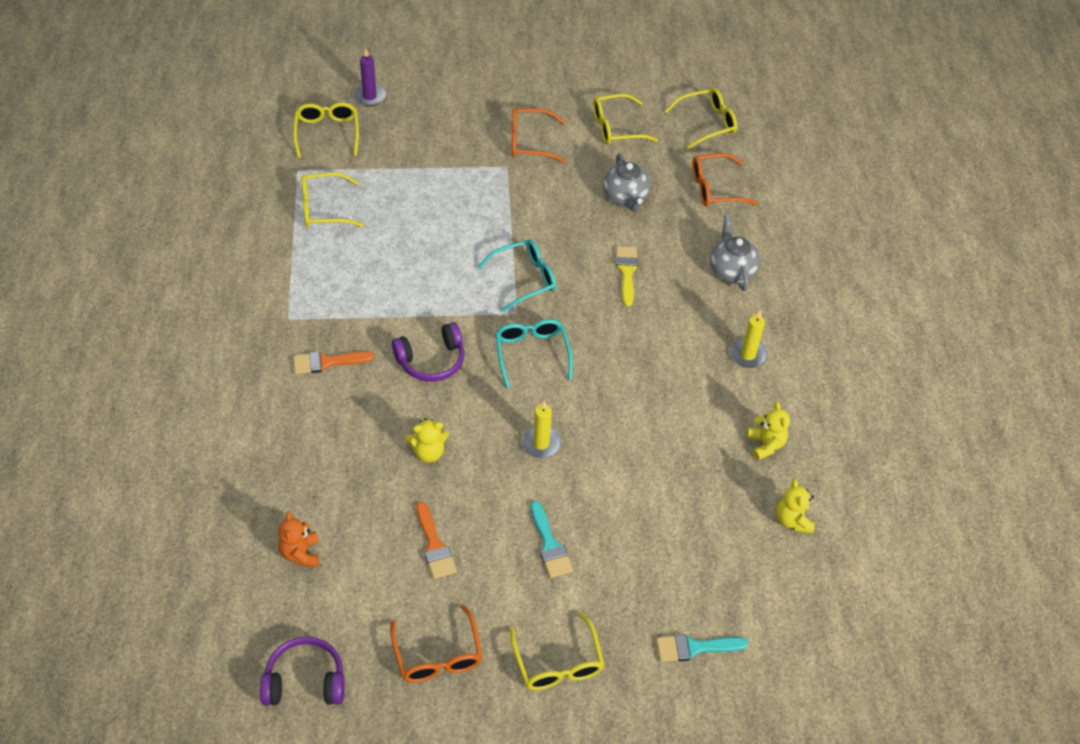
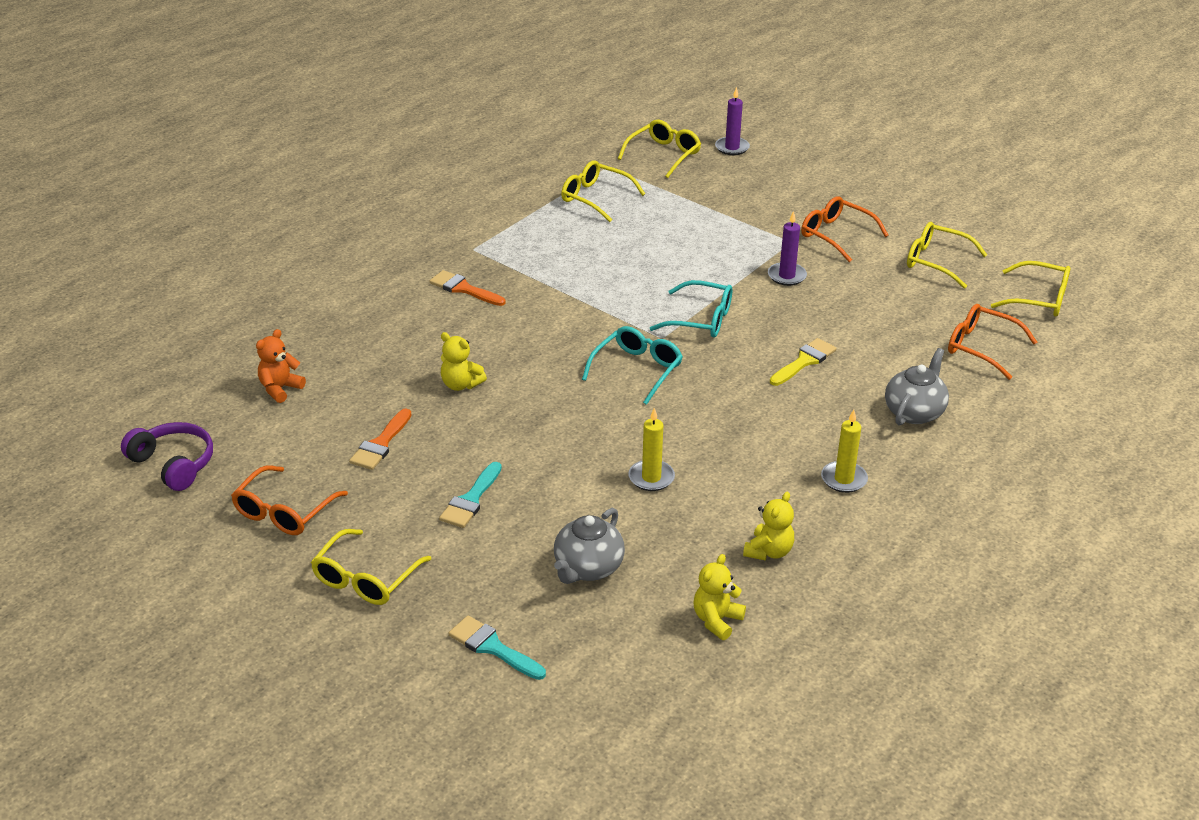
camera: 45 degrees right, 15 degrees down
purple headphones [392,322,464,382] -> none
yellow candle [522,401,561,458] -> yellow candle moved to [628,408,675,491]
grey teapot [603,153,651,212] -> grey teapot moved to [554,508,625,584]
none -> purple candle [768,211,807,286]

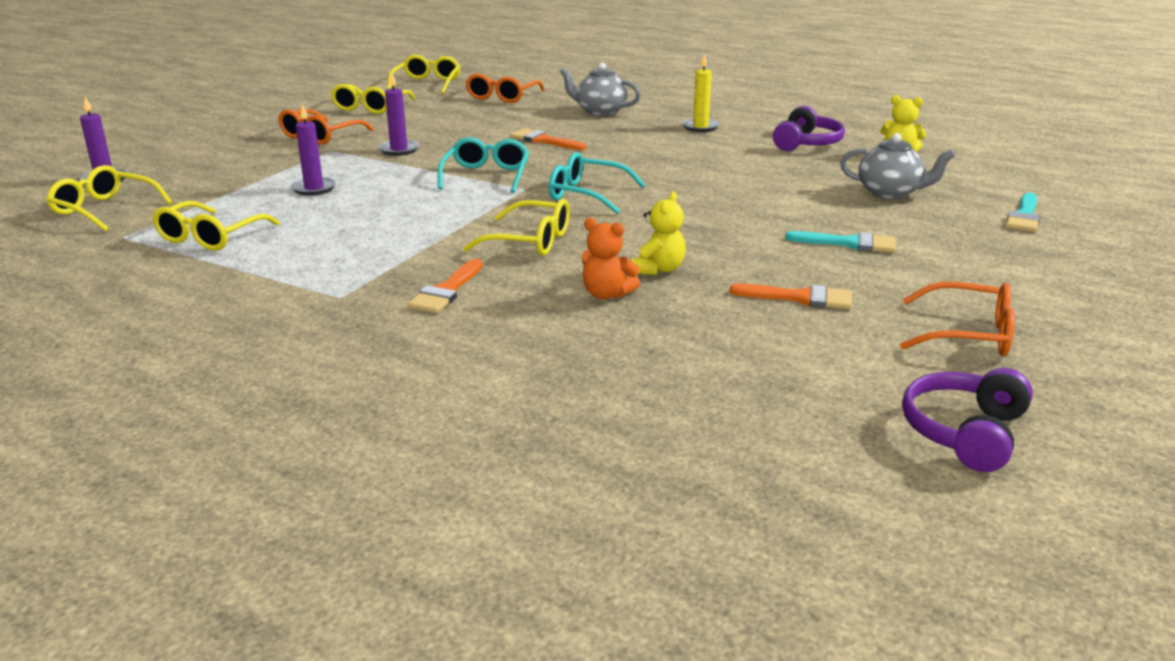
camera: 100 degrees left, 10 degrees down
orange teddy bear [256,329,306,403] -> orange teddy bear moved to [582,218,640,299]
yellow glasses [311,529,431,605] -> yellow glasses moved to [463,199,570,256]
yellow candle [628,408,675,491] -> none
yellow teddy bear [743,492,794,561] -> purple headphones [773,106,845,151]
yellow brush [770,338,837,386] -> orange brush [510,128,586,150]
none -> purple candle [291,104,336,196]

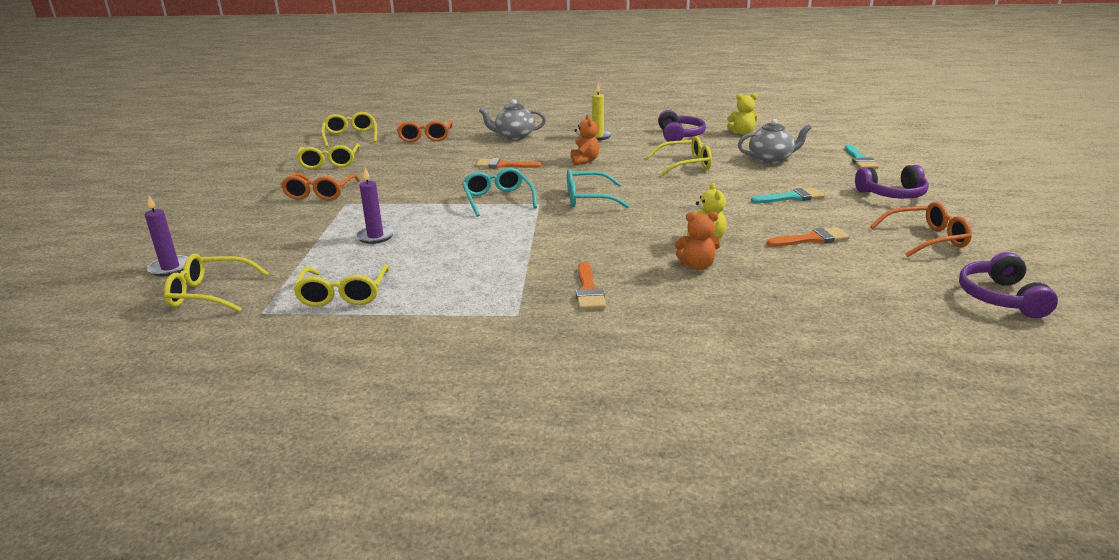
camera: 25 degrees left, 0 degrees up
purple candle [378,73,419,156] -> none
yellow glasses [463,199,570,256] -> yellow glasses moved to [647,136,712,176]
none -> orange teddy bear [570,115,599,165]
none -> purple headphones [855,165,929,199]

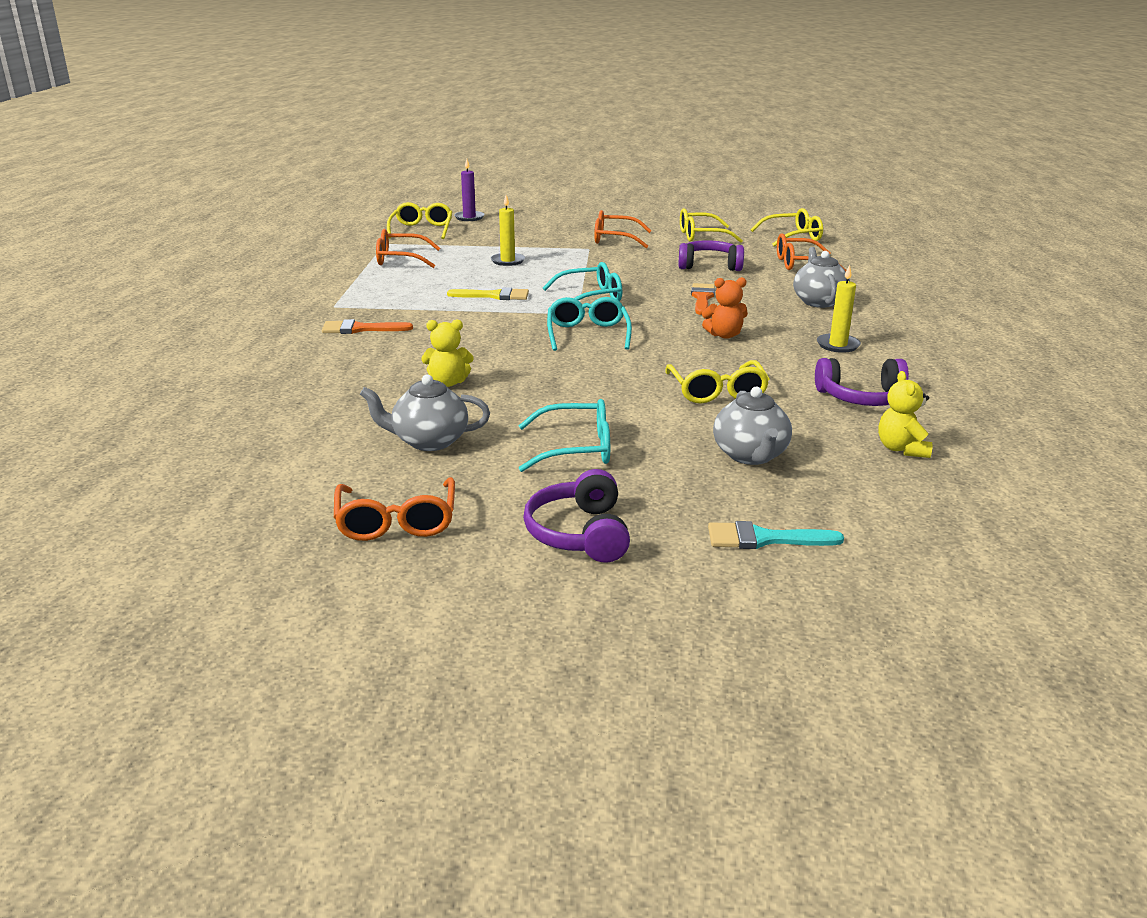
camera: 90 degrees right, 0 degrees up
yellow glasses [293,264,389,307] -> orange glasses [376,229,440,268]
purple candle [356,168,394,244] -> yellow candle [490,195,525,266]
orange teddy bear [675,212,721,270] -> none
turquoise brush [751,188,825,203] -> turquoise glasses [518,399,610,472]
orange brush [766,227,850,247] -> grey teapot [360,374,490,451]
purple headphones [959,252,1058,318] -> purple headphones moved to [678,240,744,271]
none -> yellow brush [447,287,529,300]

